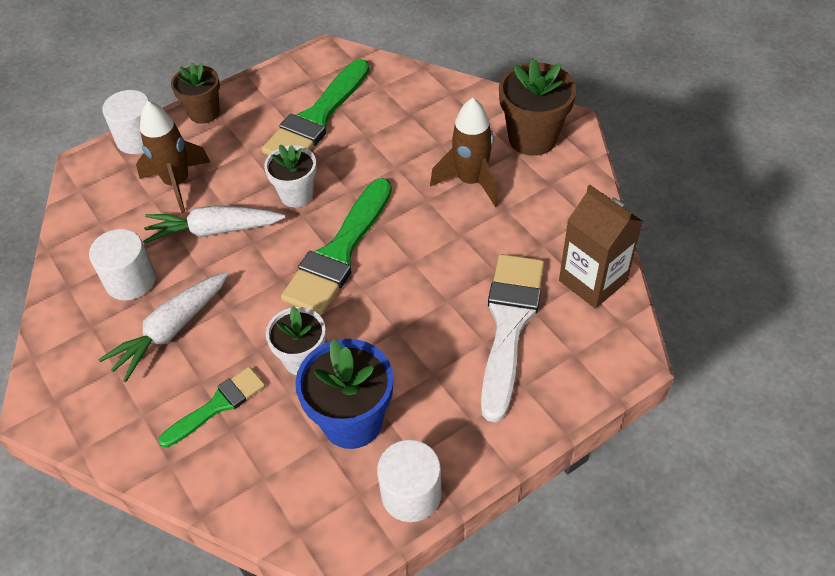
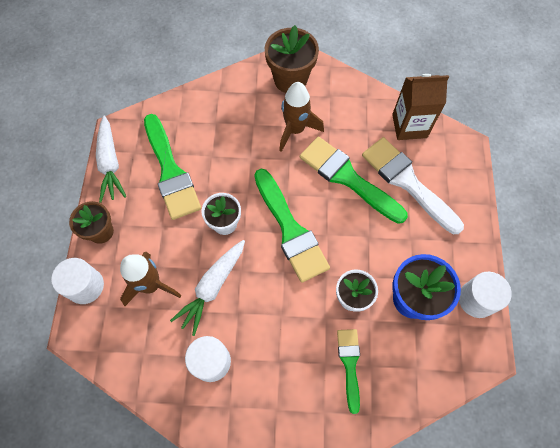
camera: 55 degrees left, 15 degrees up
white carrot [98,272,229,382] -> white carrot moved to [96,116,126,203]
none -> green brush [300,137,408,224]

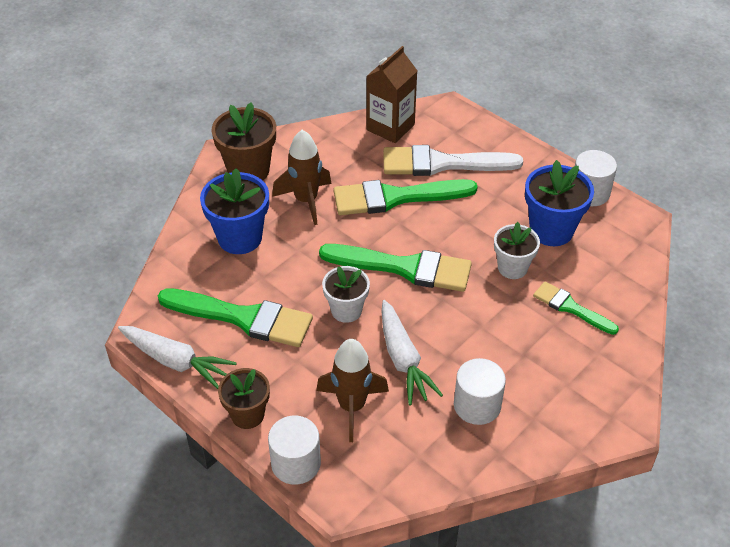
camera: 50 degrees left, 20 degrees down
none -> blue flower pot [200,168,269,254]

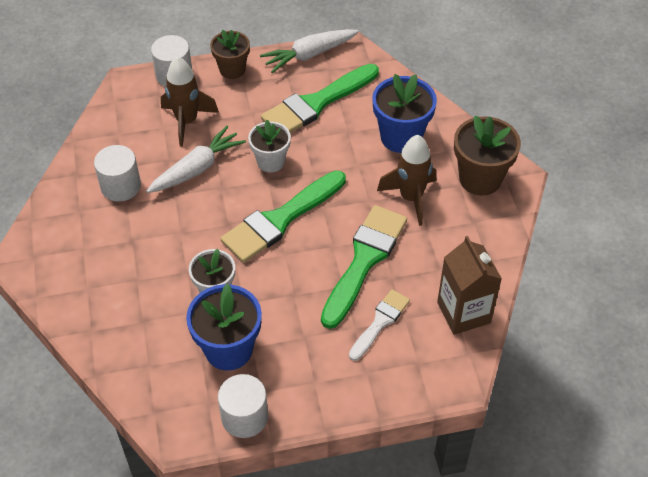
camera: 125 degrees right, 5 degrees up
white carrot [382,300,443,405] -> white carrot turned 120 degrees clockwise [146,125,246,193]
white brush [383,145,523,176] -> white brush [349,289,410,361], size x0.57
green brush [533,281,619,335] -> none

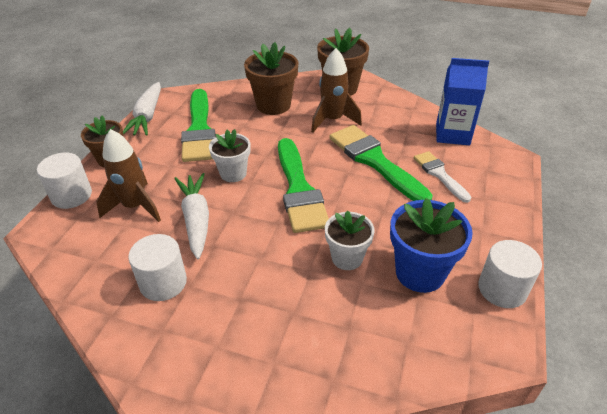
camera: 60 degrees left, 10 degrees down
blue flower pot [372,74,437,153] -> brown flower pot [244,42,298,115]
brown carton [437,236,502,335] -> blue carton [436,58,489,145]

